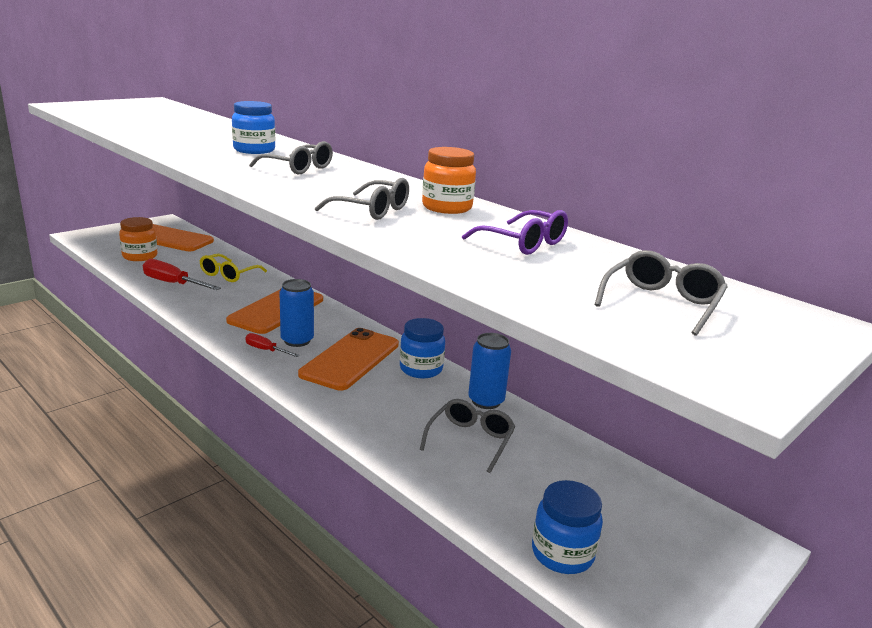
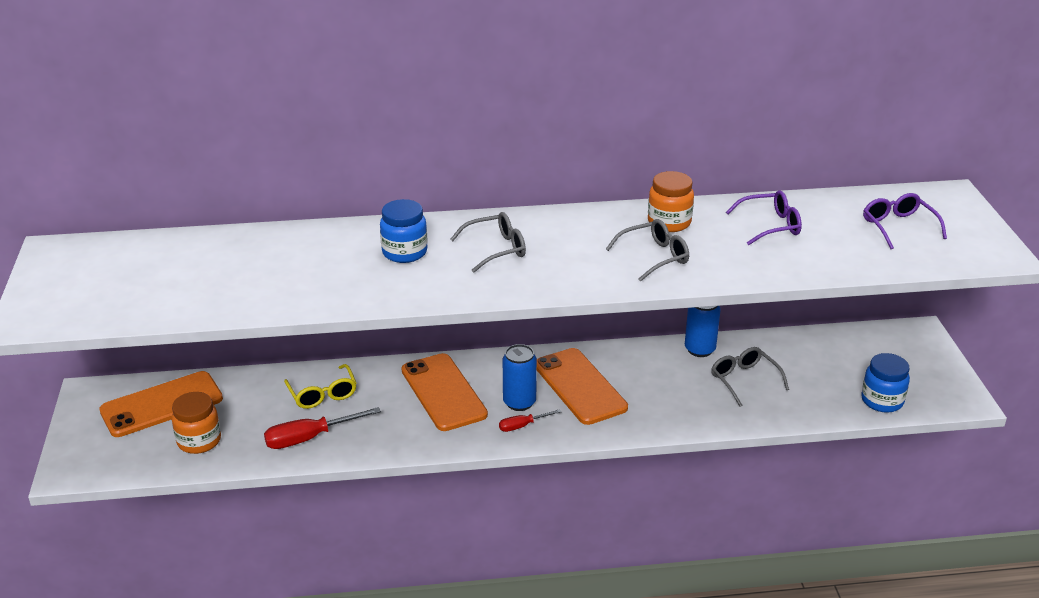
camera: 50 degrees left, 10 degrees up
blue jar [400,318,445,378] -> none
grey glasses [595,250,728,336] -> purple glasses [863,193,947,249]

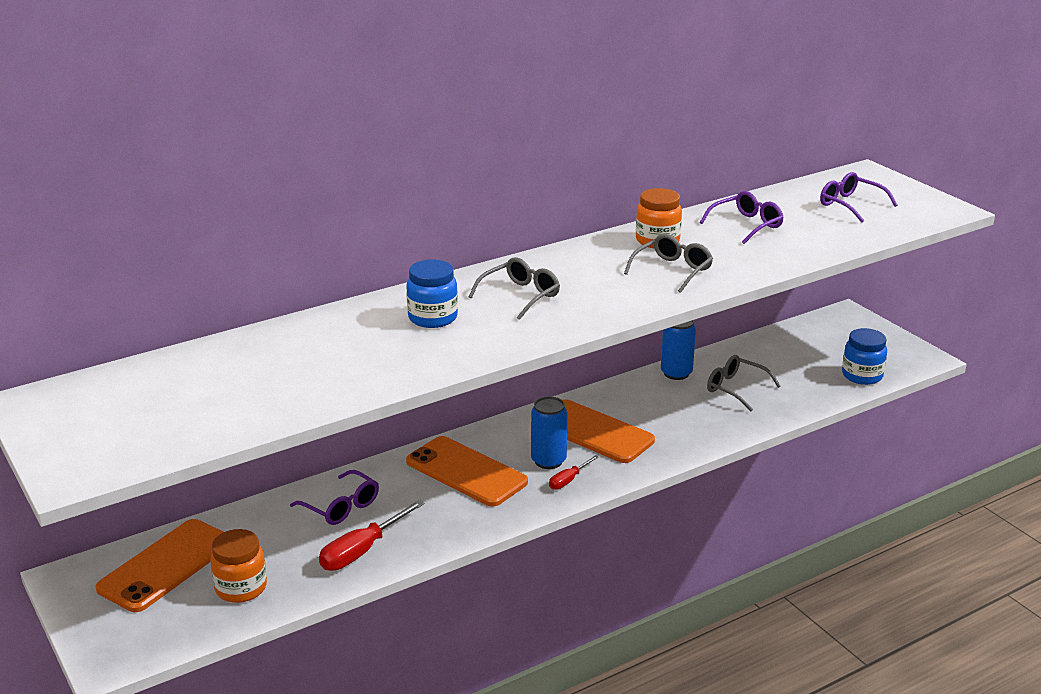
camera: 25 degrees left, 5 degrees down
yellow glasses [284,364,357,409] -> purple glasses [290,470,379,525]

